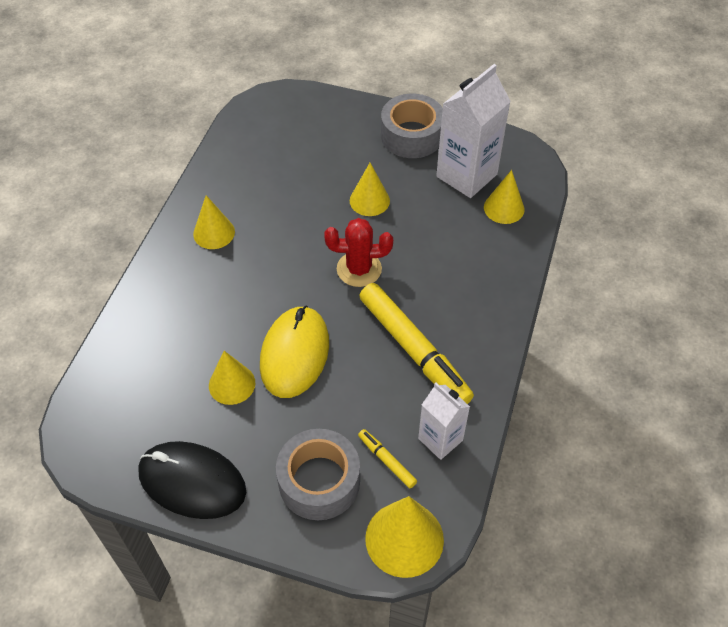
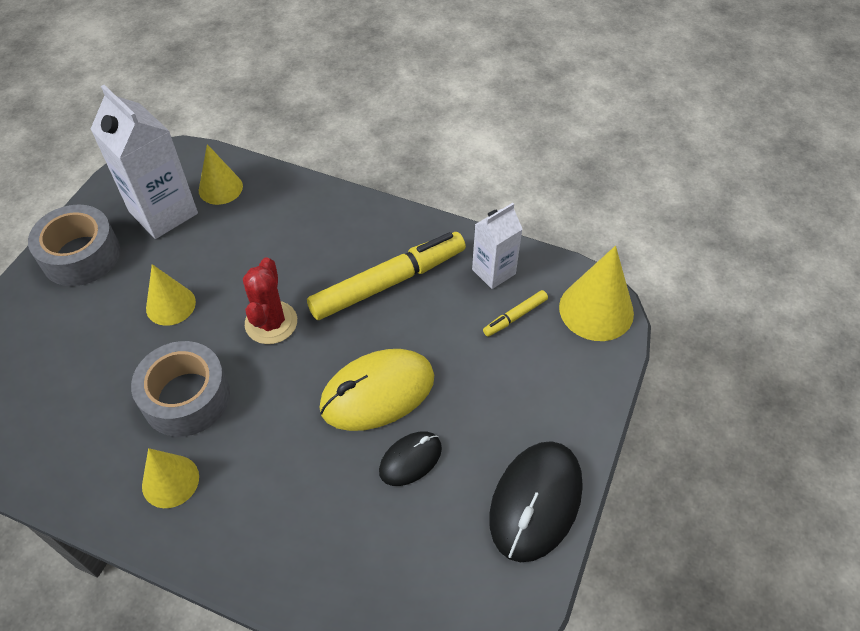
camera: 85 degrees left, 0 degrees up
yellow cone [209,351,255,405] -> black mouse [379,432,442,486]
yellow mouse [260,306,329,398] -> yellow mouse turned 45 degrees counterclockwise [319,349,434,431]
grey tape [276,429,360,520] -> grey tape moved to [131,341,230,437]

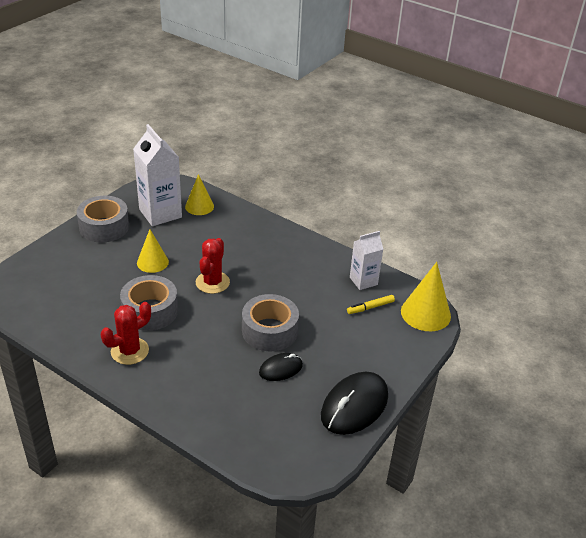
camera: 10 degrees right, 15 degrees down
yellow cone [142,448,199,508] -> red cactus [101,302,151,365]
yellow marker [307,232,466,320] -> none
yellow mouse [319,349,434,431] -> grey tape [242,294,299,351]

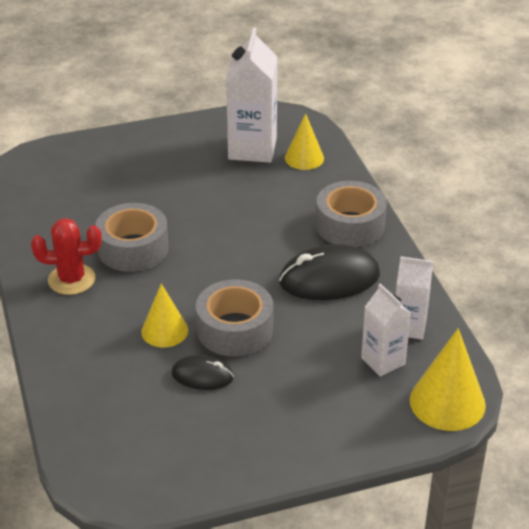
camera: 40 degrees right, 0 degrees up
grey tape [77,196,129,243] -> grey tape moved to [316,181,387,247]
yellow cone [137,229,169,273] -> yellow cone moved to [141,283,188,348]
red cactus [196,238,230,294] -> none
black mouse [321,372,388,435] -> black mouse moved to [279,244,380,300]
yellow marker [347,295,395,314] -> white carton [361,284,411,377]

